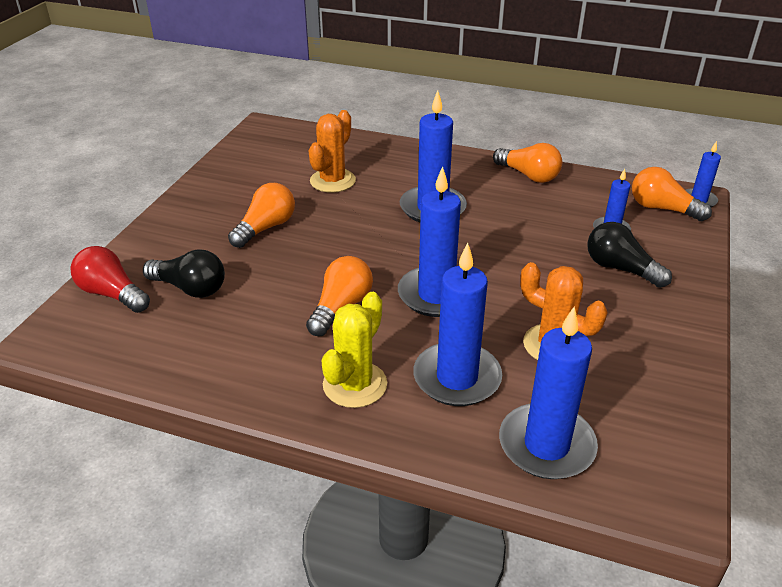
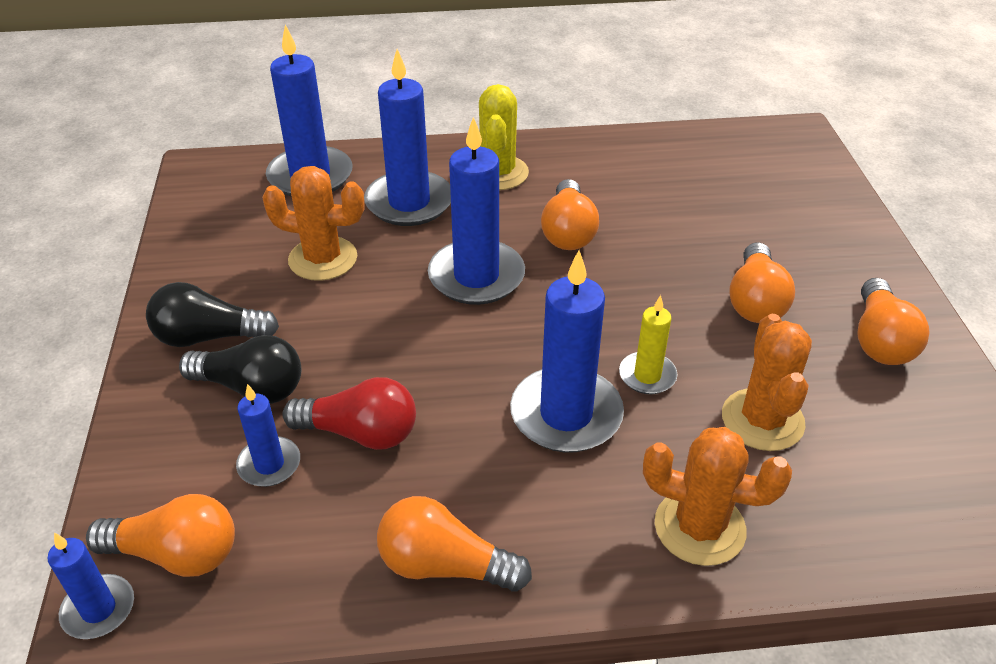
camera: 155 degrees right, 5 degrees up
red light bulb [71,246,150,313] -> red light bulb moved to [282,377,416,450]
black light bulb [143,249,225,298] -> black light bulb moved to [146,282,279,347]
none -> yellow candle [619,295,677,394]
none -> orange cactus [643,427,792,566]
none -> orange light bulb [857,278,930,365]

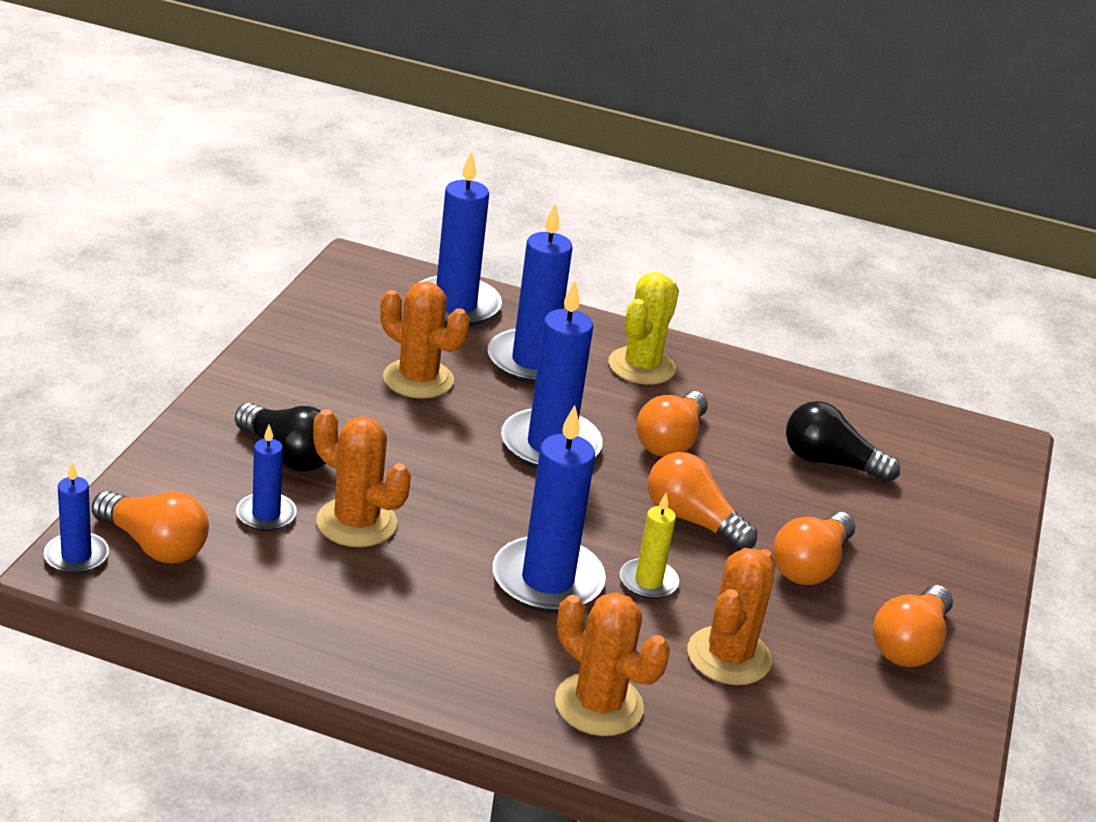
camera: 20 degrees right, 10 degrees down
black light bulb [146,282,279,347] -> black light bulb moved to [786,401,900,483]
red light bulb [282,377,416,450] -> orange cactus [313,409,411,547]
orange light bulb [377,496,532,592] -> orange light bulb moved to [648,452,757,551]

